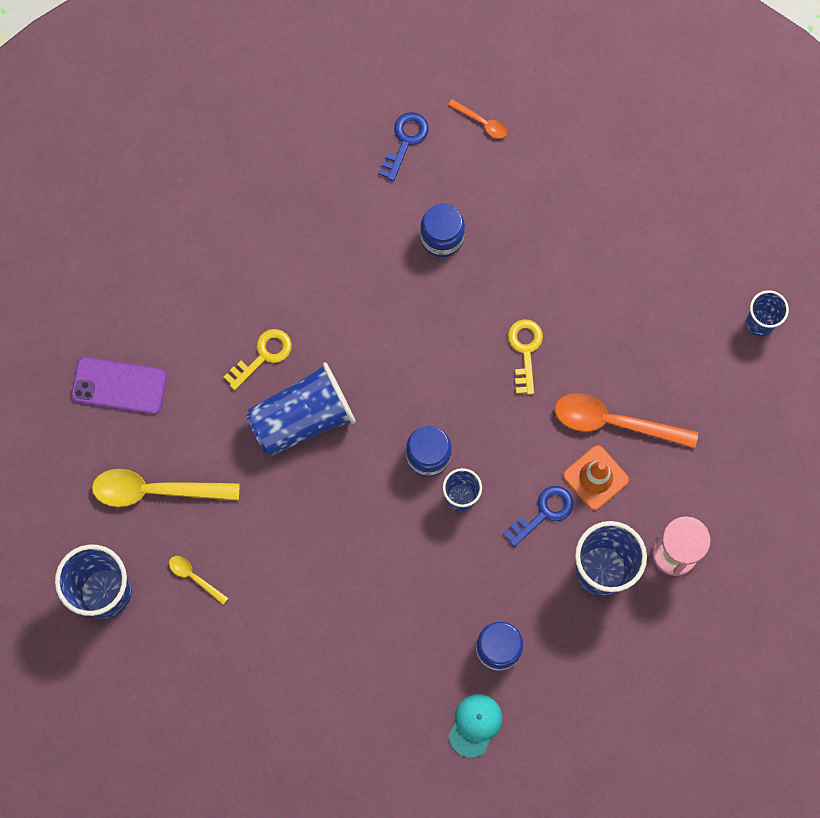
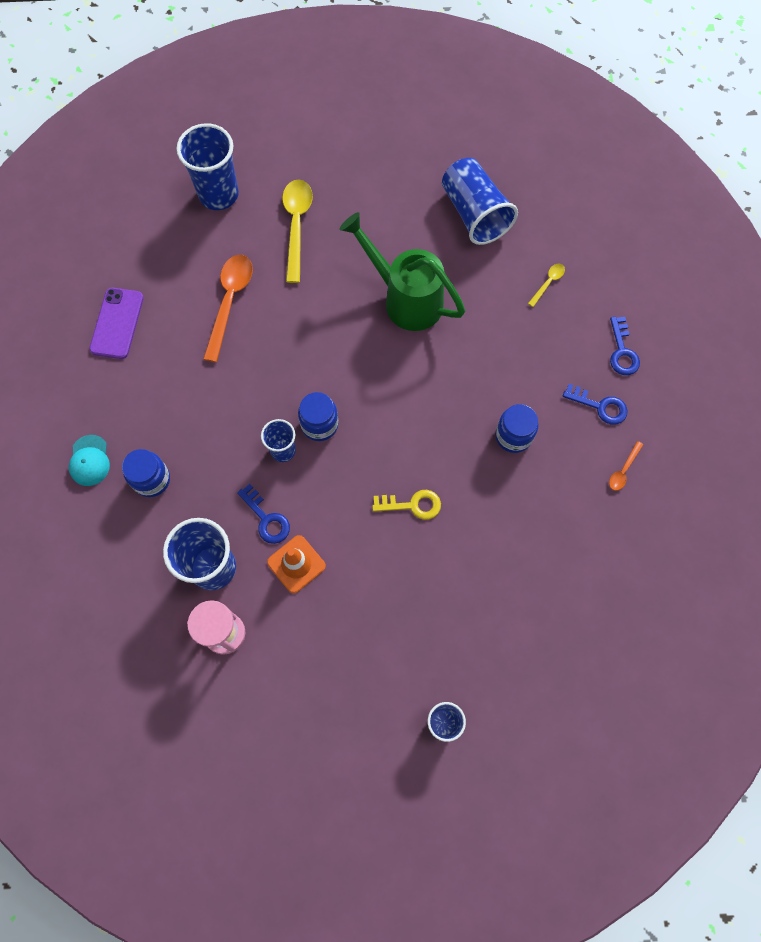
camera: 90 degrees right, 5 degrees down
purple phone [71,357,167,414] -> purple phone moved to [89,288,144,359]
yellow spoon [169,556,228,605] -> yellow spoon moved to [528,264,565,307]
yellow key [224,329,292,390] -> green watering can [339,212,465,331]
blue cup [246,362,356,456] -> blue cup moved to [442,158,518,245]
turquoise cap [448,694,502,757] -> turquoise cap turned 60 degrees clockwise [69,435,110,486]
orange spoon [555,393,698,448] -> orange spoon moved to [203,255,253,362]
none -> blue key [610,317,640,375]

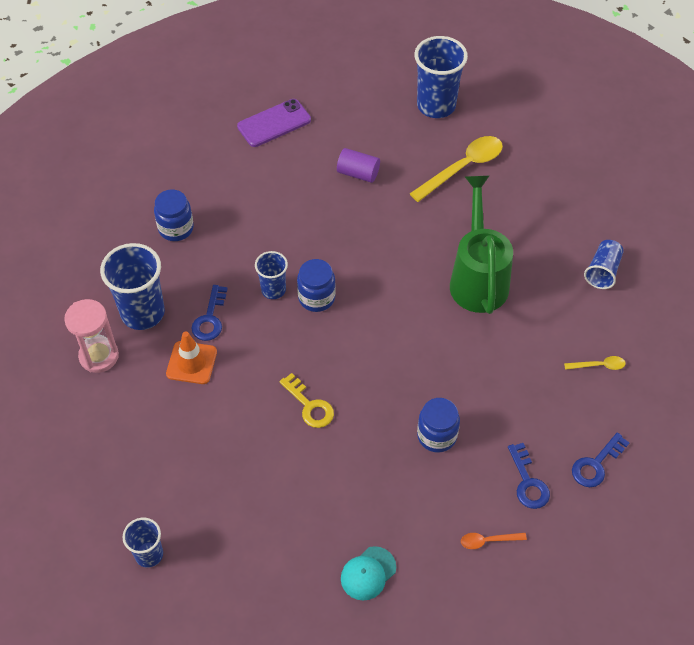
camera: 50 degrees right, 15 degrees down
turquoise cap [69,435,110,486] -> turquoise cap moved to [341,546,396,601]
orange spoon [203,255,253,362] -> purple cylinder [337,148,380,183]
blue cup [442,158,518,245] -> blue cup [584,240,624,289], size x0.57

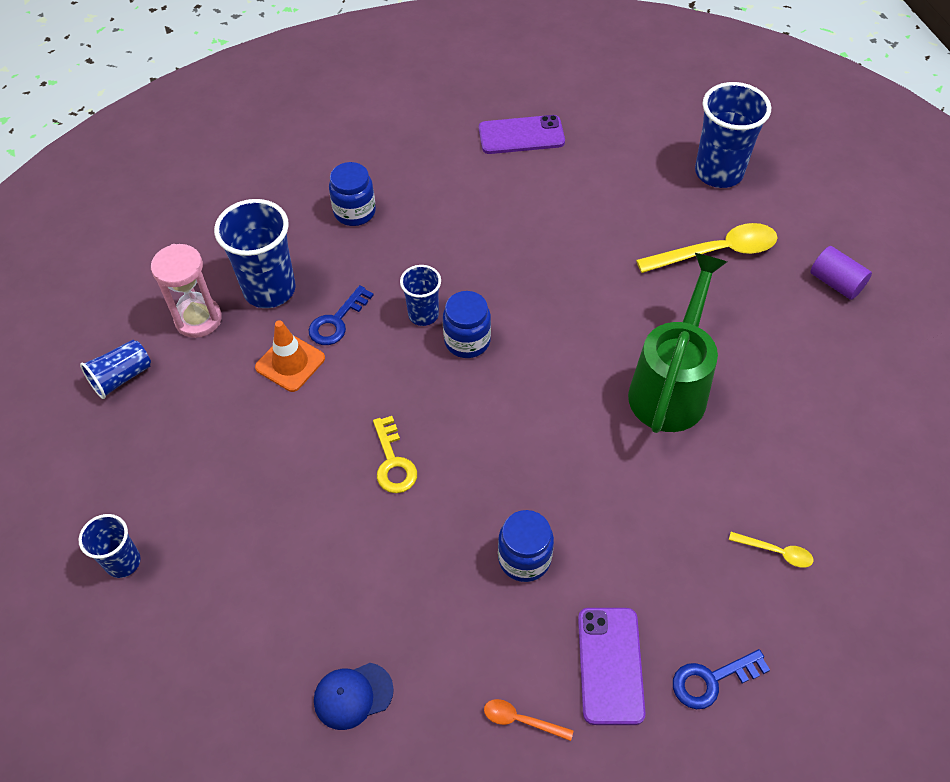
camera: 25 degrees right, 0 degrees up
purple cylinder [337,148,380,183] -> purple cylinder moved to [810,246,872,300]
turquoise cap [341,546,396,601] -> blue cap [314,663,394,730]
blue key [508,443,550,509] -> purple phone [578,608,646,725]
blue cup [584,240,624,289] -> blue cup moved to [80,340,151,399]

